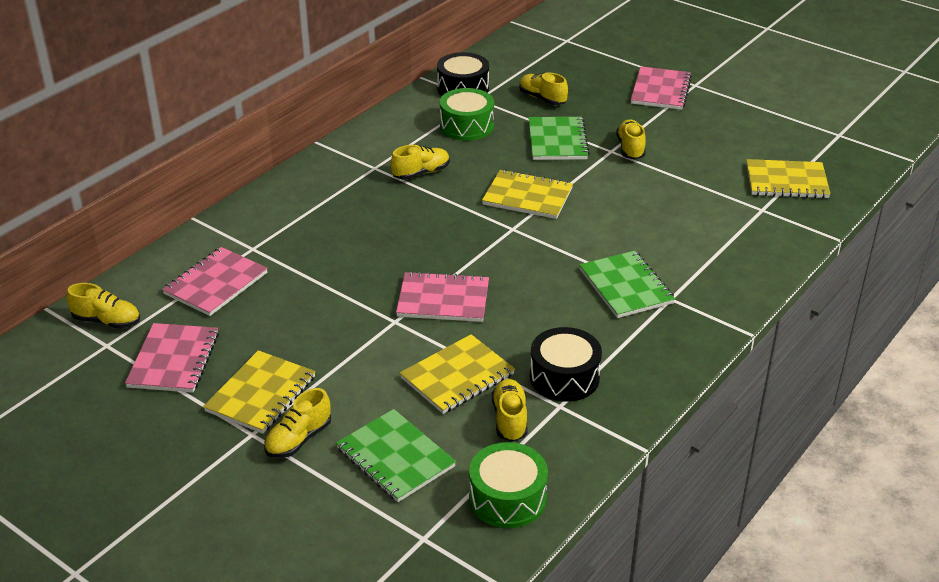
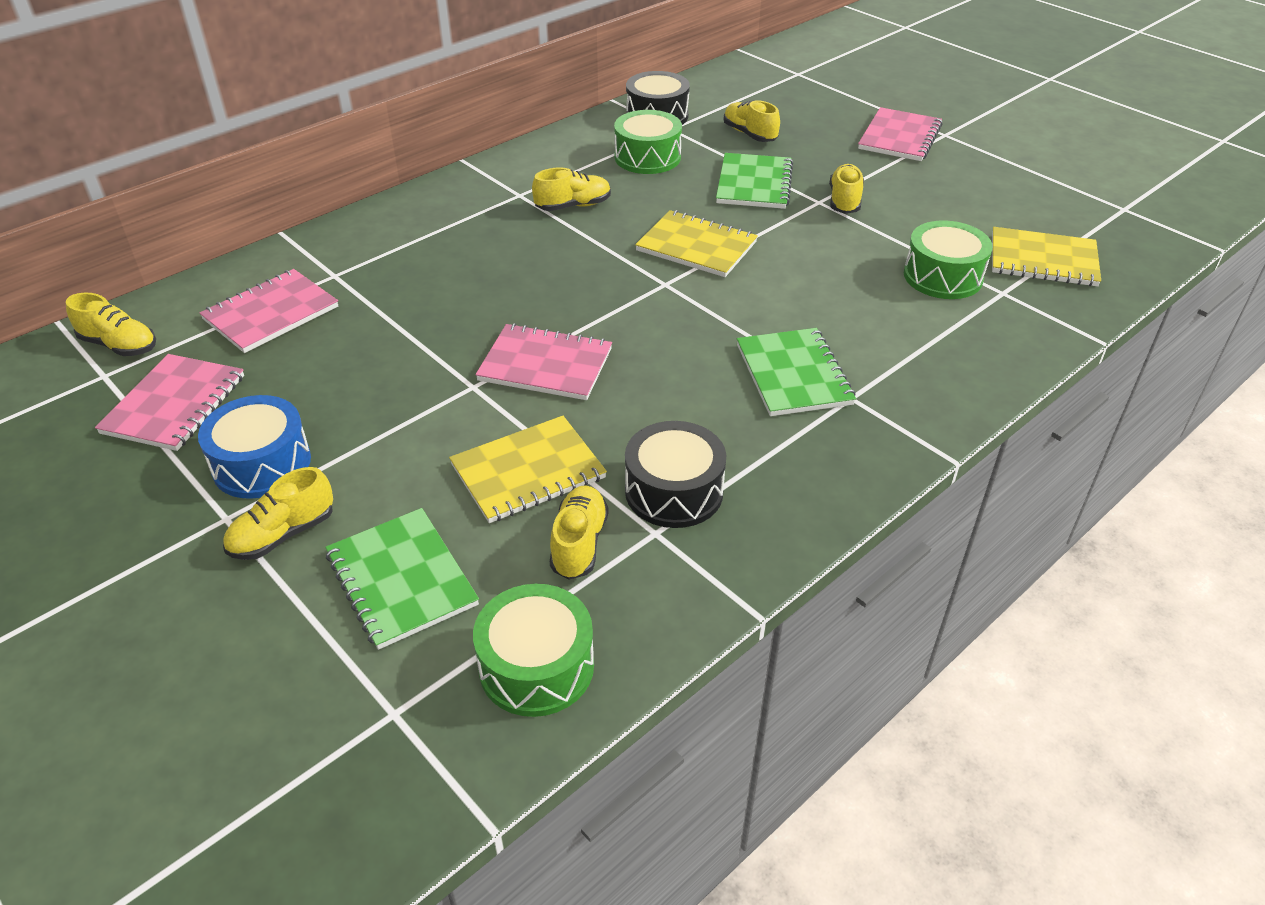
camera: 10 degrees right, 5 degrees up
yellow notebook [203,350,316,434] -> blue drum [198,395,311,499]
none -> green drum [904,220,993,299]

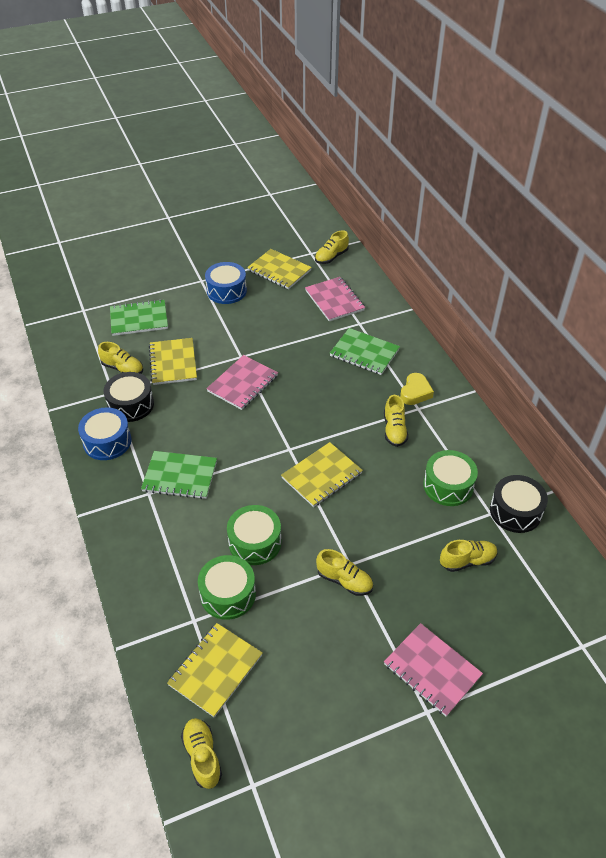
camera: 110 degrees right, 5 degrees up
pink notebook [95,354,244,451] -> yellow notebook [247,249,312,289]
yellow shoe [223,467,333,560] -> yellow shoe moved to [181,718,222,789]
green drum [473,584,594,717] -> green drum moved to [227,505,281,565]
green notebook [716,153,793,209] -> green notebook moved to [330,328,400,375]
none -> blue drum [78,407,132,460]
none -> yellow heart [400,373,434,405]

